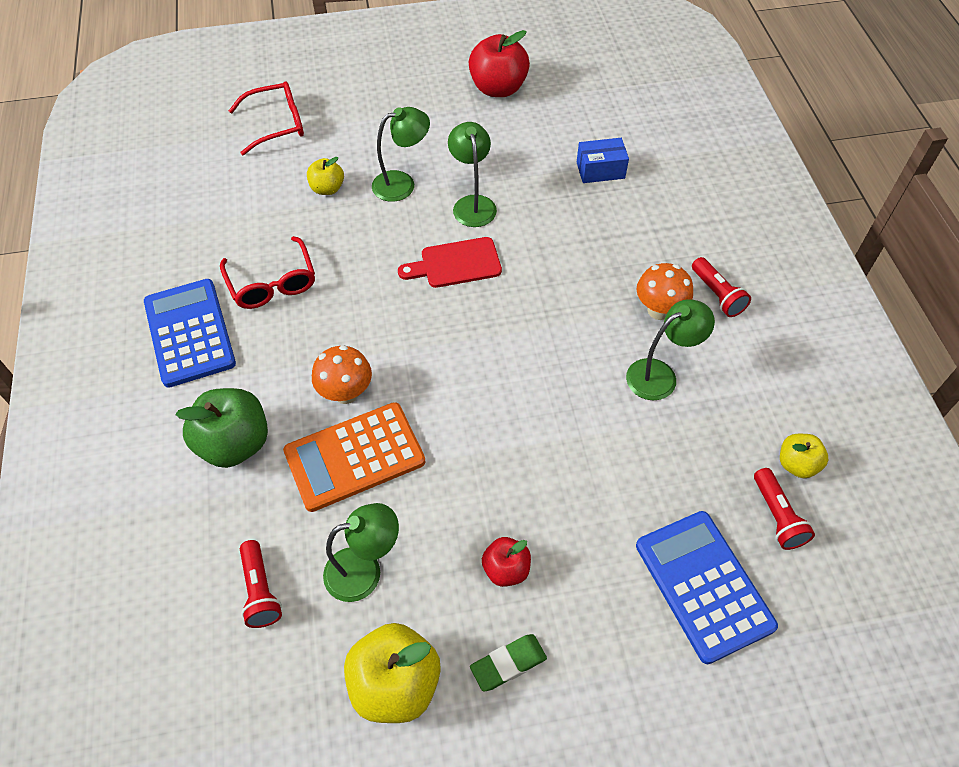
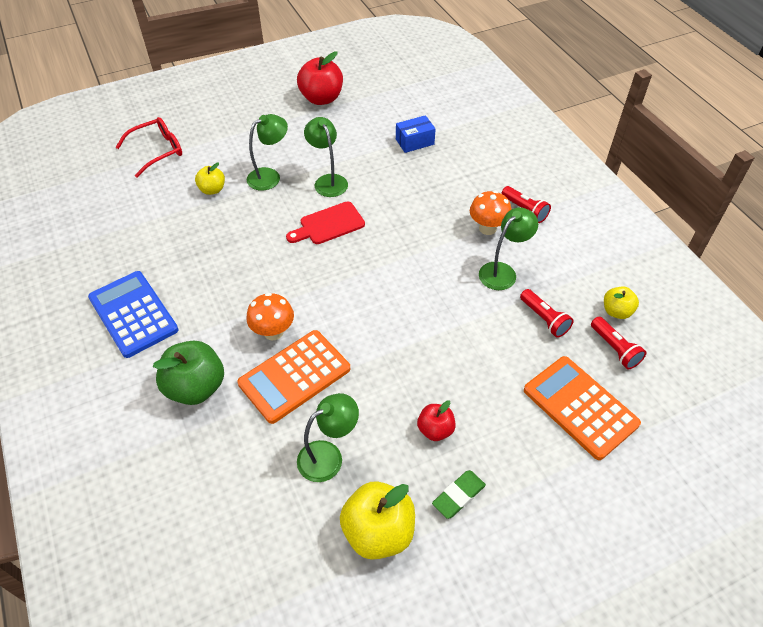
camera: 15 degrees left, 5 degrees down
red glasses [220,236,315,309] -> none
red flashlight [240,540,282,628] -> red flashlight moved to [520,289,574,338]
blue calculator [636,511,778,664] -> orange calculator [524,356,641,460]

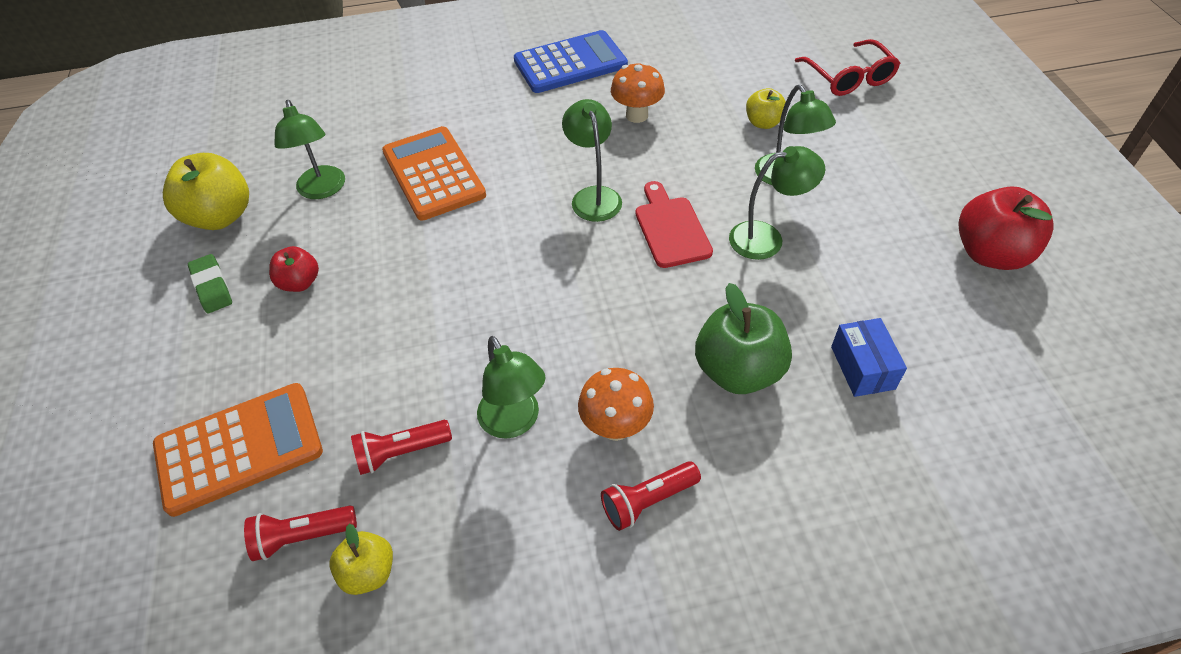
camera: 105 degrees right, 0 degrees up
green apple [153,340,224,405] -> green apple moved to [695,283,792,394]
orange mushroom [246,292,294,341] -> orange mushroom moved to [611,62,665,123]
none -> green lamp [562,99,622,222]

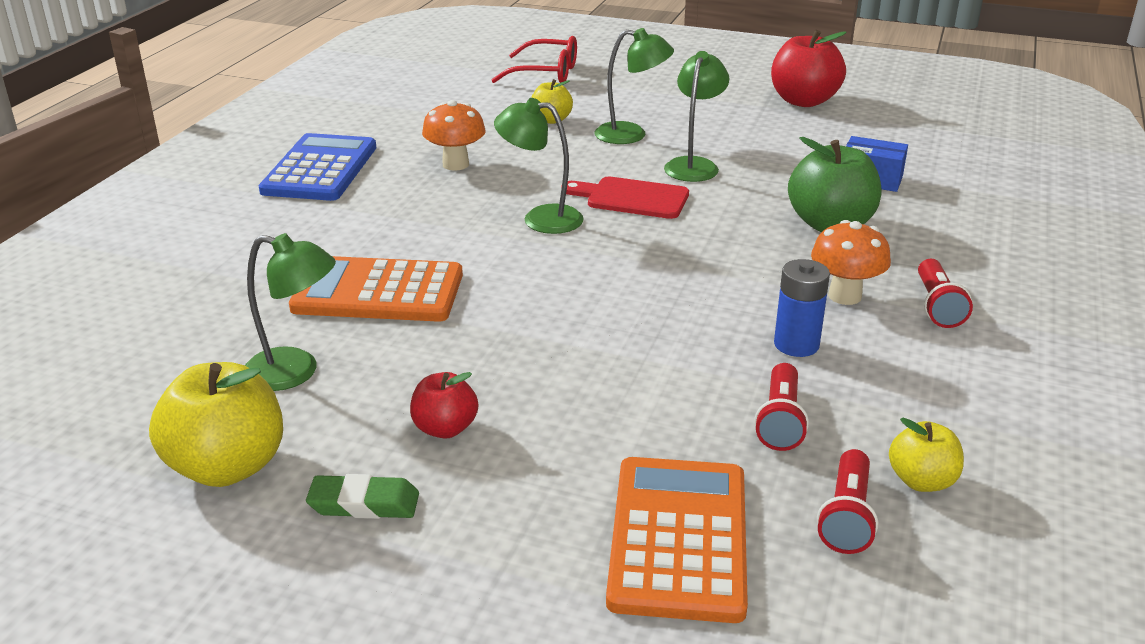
camera: 60 degrees left, 20 degrees down
green lamp [477,336,546,439] -> blue battery [774,259,830,357]

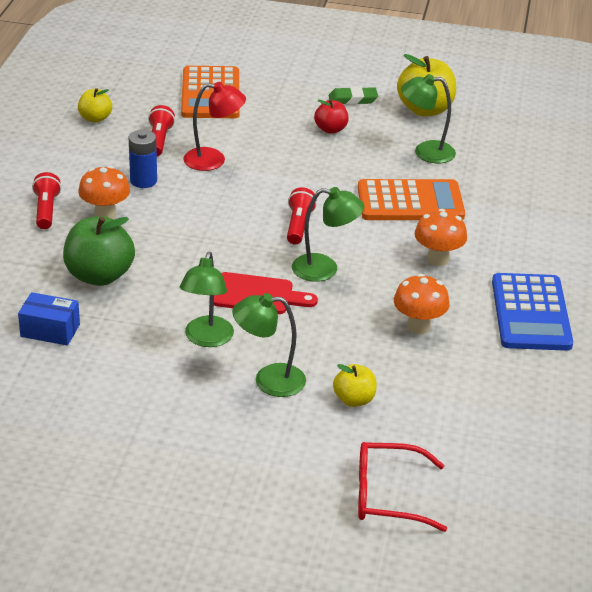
camera: 170 degrees right, 5 degrees up
red apple [771,30,847,107] -> none
red flashlight [817,449,879,554] -> red flashlight moved to [287,187,317,245]
none -> red lamp [183,82,246,171]
none -> orange mushroom [415,209,467,266]

